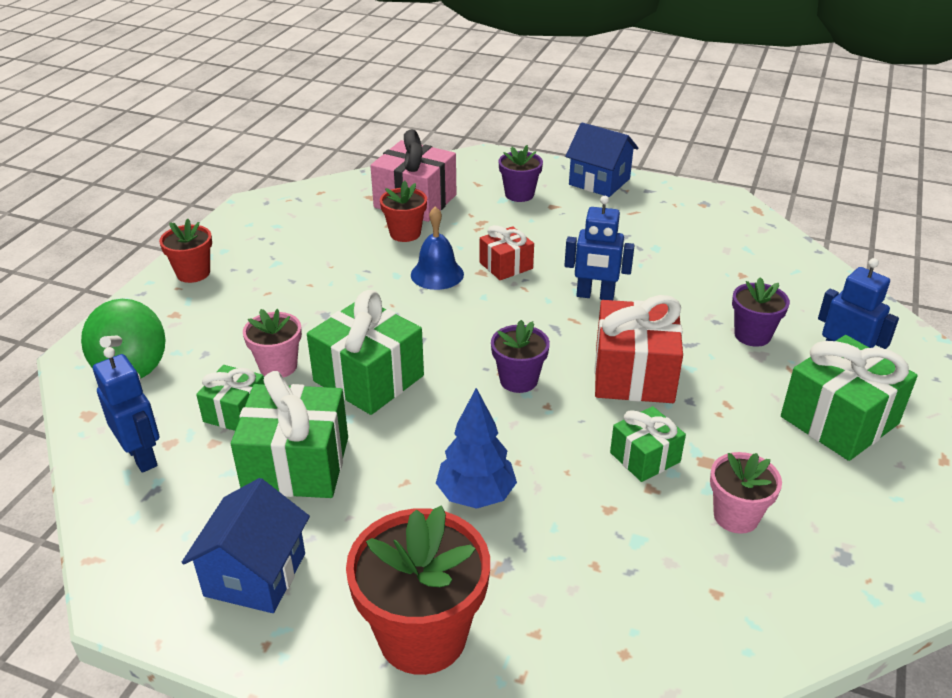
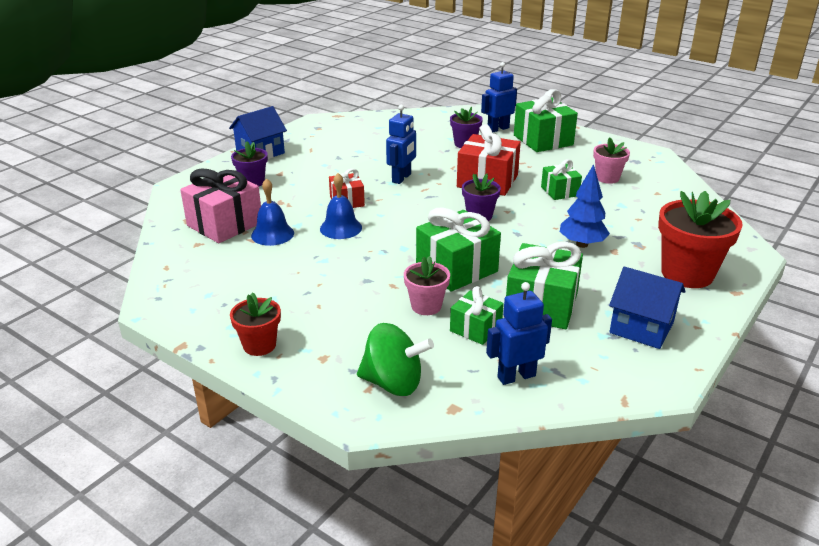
camera: 75 degrees left, 5 degrees down
red flower pot [380,181,427,242] -> blue bell [251,178,294,246]

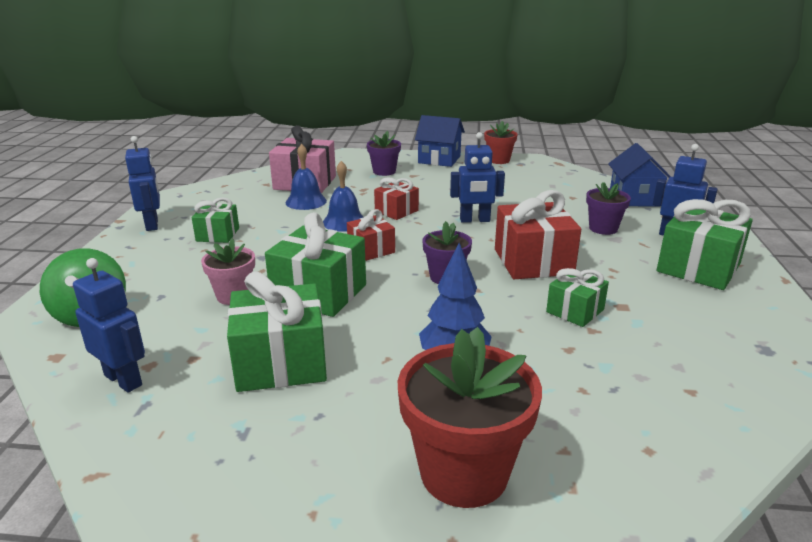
camera: 60 degrees right, 5 degrees down
red flower pot [230,292,281,356] -> red flower pot moved to [484,121,518,164]
green gift [450,286,504,345] -> green gift moved to [192,198,239,243]
pink flower pot [593,137,630,184] -> none
blue house [609,267,686,349] -> blue house moved to [608,143,671,206]
none -> blue robot [125,136,160,231]
none -> red gift [347,209,395,261]

